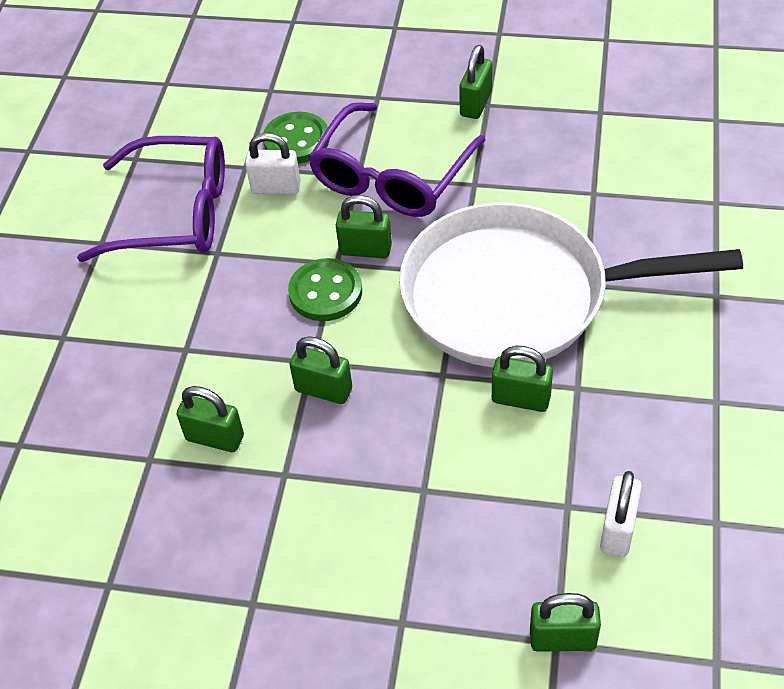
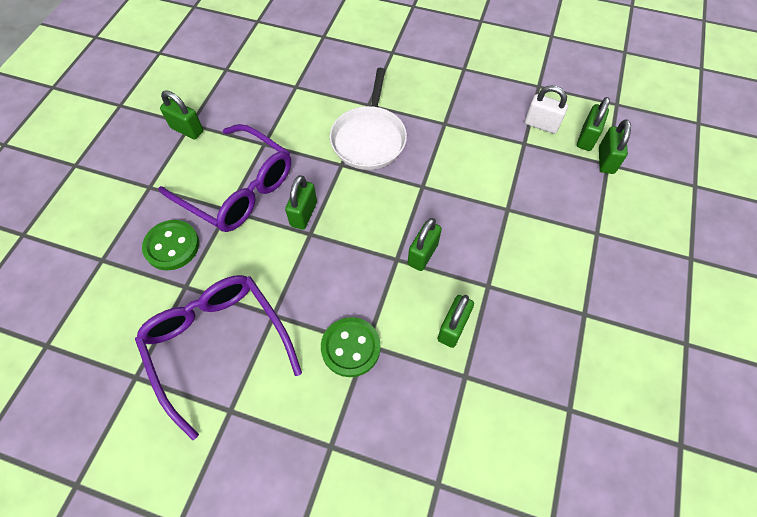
camera: 85 degrees left, 10 degrees up
purple glasses [77,136,225,262] -> purple glasses turned 45 degrees counterclockwise [135,275,302,440]
white padlock [245,133,301,194] -> none
green button [288,258,362,321] -> green button moved to [321,317,381,377]
white pan [399,202,743,367] -> white pan [330,68,407,170], size x0.58
green padlock [492,346,553,412] -> green padlock moved to [577,97,610,151]

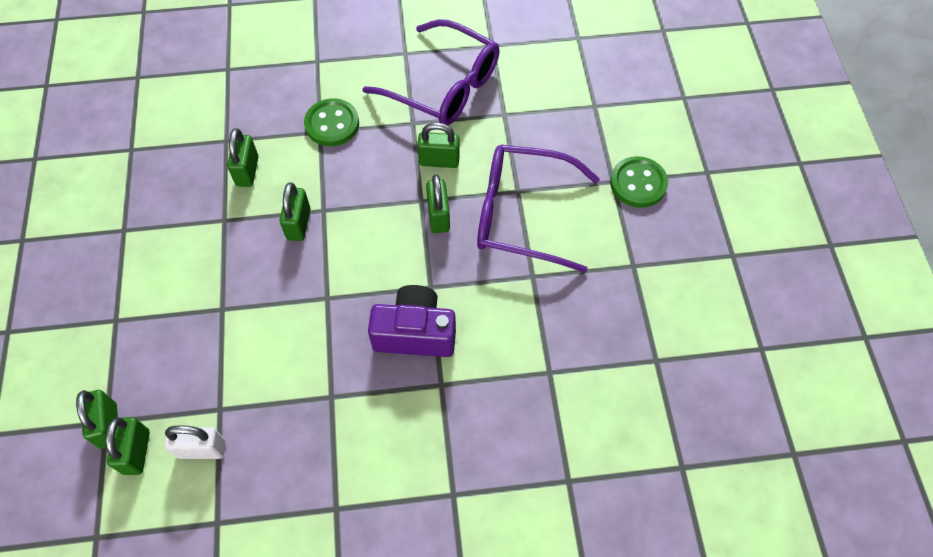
camera: 155 degrees right, 0 degrees up
green button [142,220,199,270] -> green button moved to [610,156,668,208]
green padlock [160,90,203,140] -> green padlock moved to [417,122,460,168]
white pan [330,68,407,170] -> purple camera [368,285,456,357]

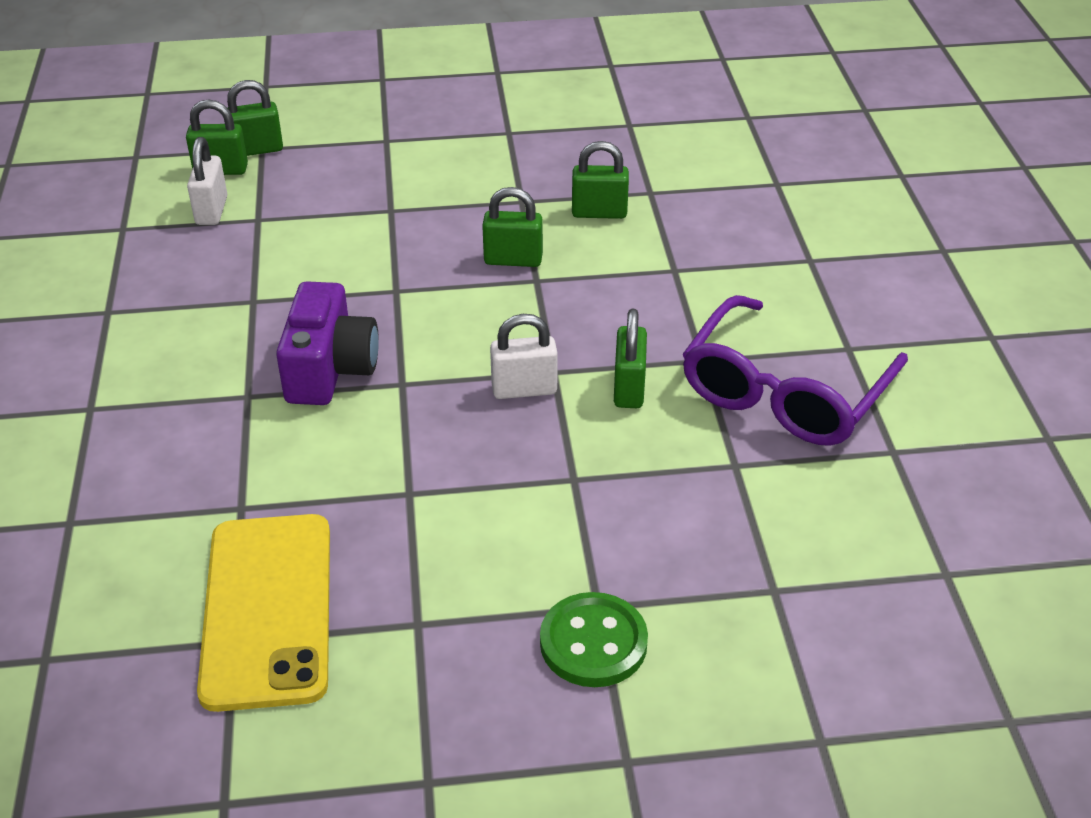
camera: 90 degrees right, 20 degrees down
green button [304,98,359,146] -> none
green padlock [426,174,450,233] -> white padlock [490,314,558,399]
purple glasses [477,145,600,273] -> none
none -> yellow phone [197,514,330,712]

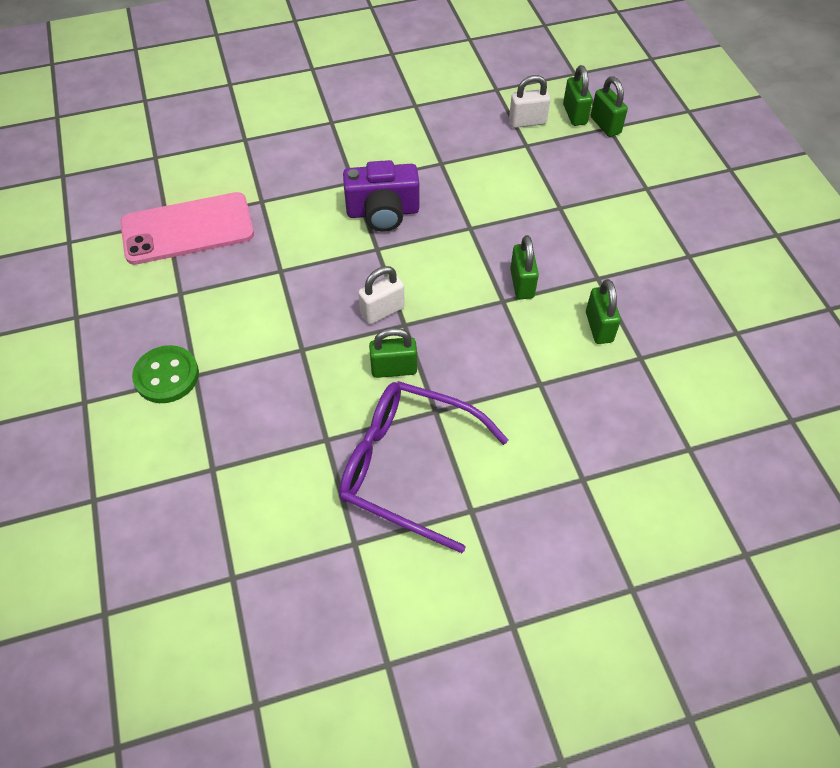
camera: 80 degrees right, 15 degrees up
yellow phone [197,514,330,712] -> pink phone [120,192,254,265]
white padlock [490,314,558,399] -> white padlock turned 75 degrees clockwise [358,266,405,324]

